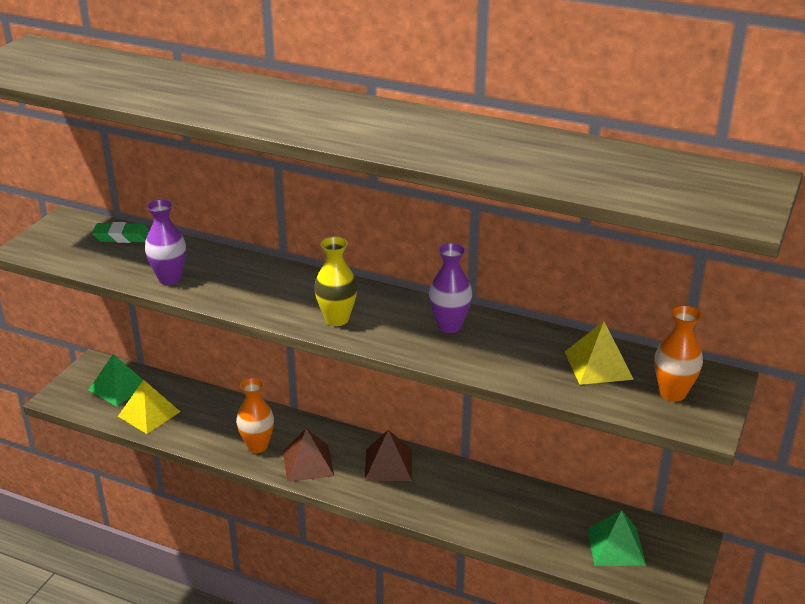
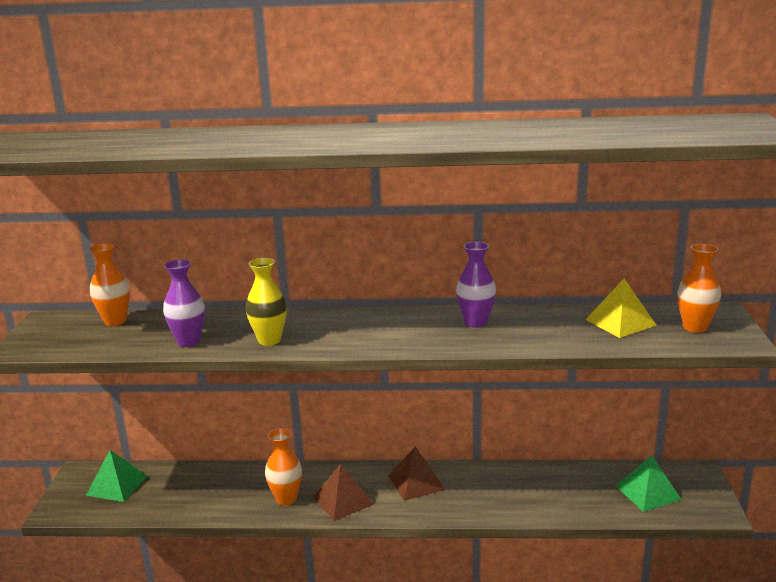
camera: 20 degrees left, 10 degrees down
green eraser [92,222,150,243] -> orange vase [89,243,130,326]
yellow pyramid [118,380,180,434] -> none
yellow vase [314,237,357,326] -> yellow vase moved to [246,258,287,346]

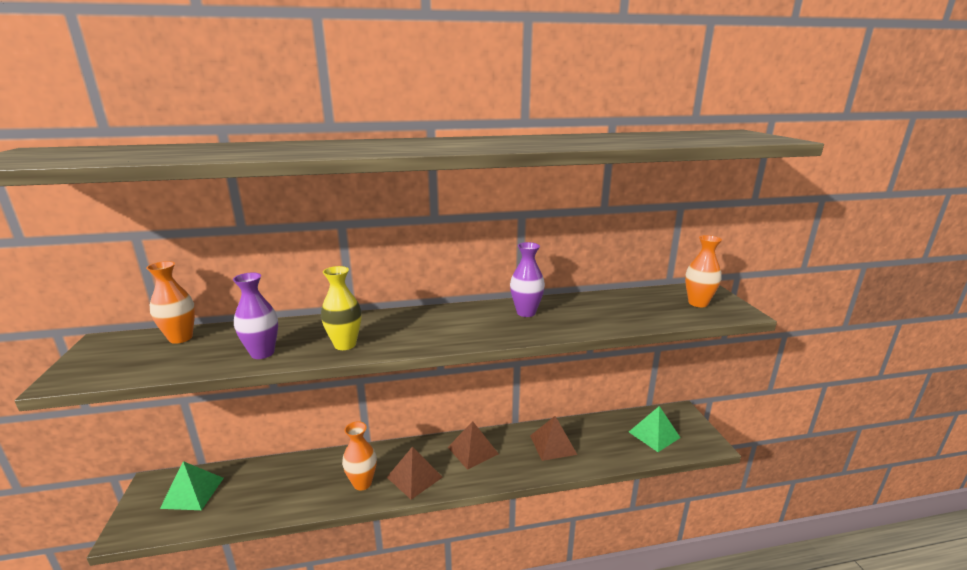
camera: 15 degrees left, 0 degrees up
yellow pyramid [585,278,657,338] -> none
none -> brown pyramid [530,416,577,461]

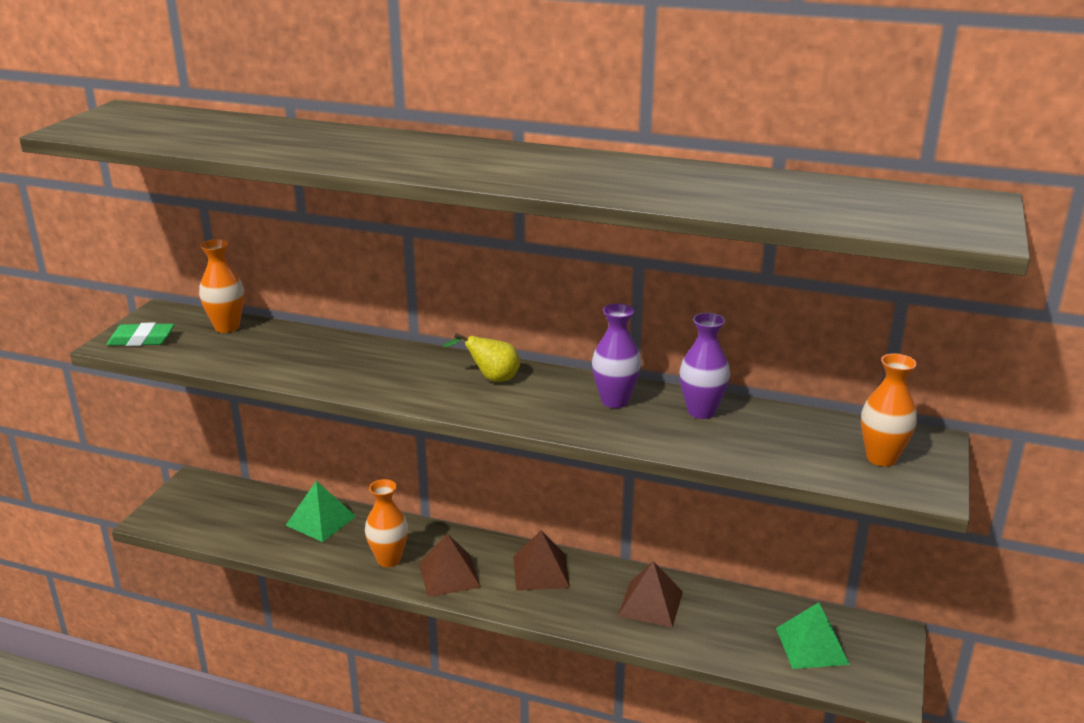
camera: 30 degrees right, 5 degrees up
green pyramid [160,461,224,510] -> green pyramid moved to [286,481,356,542]
purple vase [233,272,278,359] -> purple vase moved to [680,313,730,419]
yellow vase [321,266,361,350] -> none
none -> green eraser [107,323,174,346]
none -> yellow pear [443,333,520,382]

